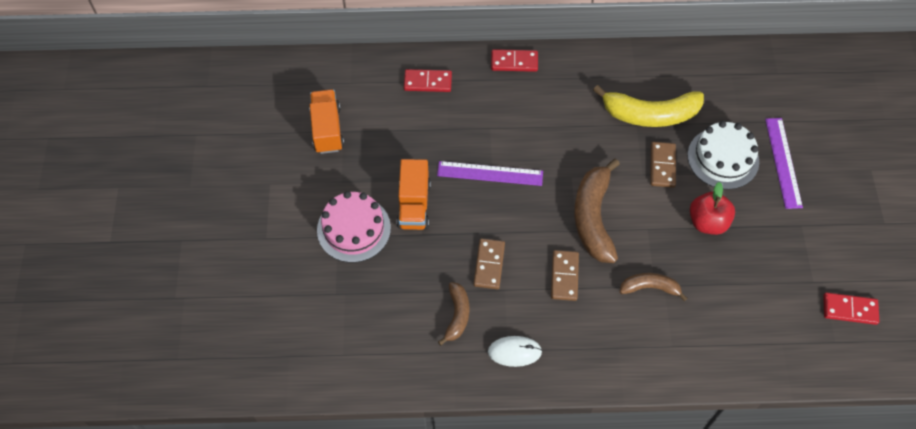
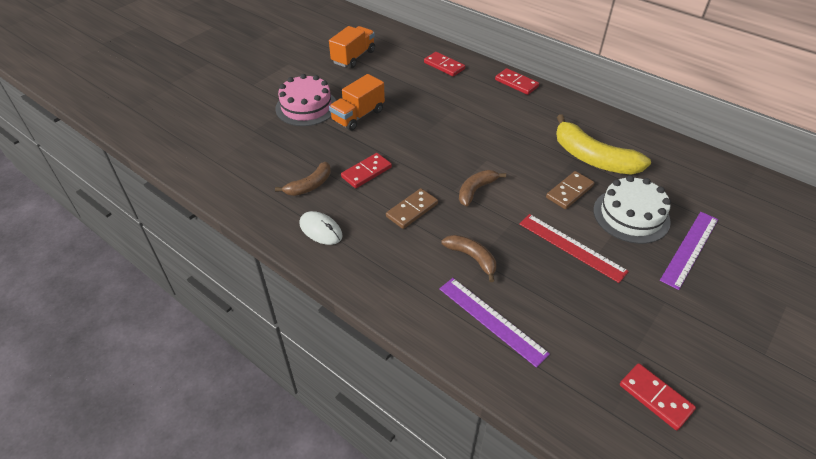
camera: 40 degrees right, 15 degrees down
purple ruler [437,161,543,186] -> purple ruler moved to [439,278,550,368]
brown domino [474,238,505,289] -> red domino [341,153,392,188]
brown banana [574,158,620,263] -> brown banana [459,170,506,207], size x0.56
red apple [690,182,735,235] -> red ruler [519,214,629,283]

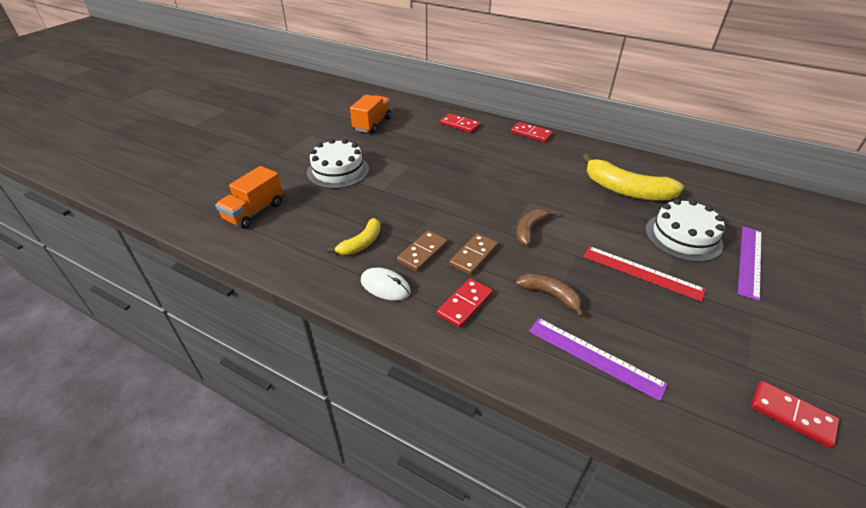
camera: 10 degrees left, 5 degrees down
pink cake [275,74,336,126] -> white cake [307,139,369,189]
brown banana [275,162,331,196] -> yellow banana [327,218,381,255]
orange truck [329,74,385,131] -> orange truck moved to [215,166,283,229]
red domino [341,153,392,188] -> red domino moved to [437,278,493,328]
brown domino [546,171,595,209] -> brown domino moved to [397,231,448,271]

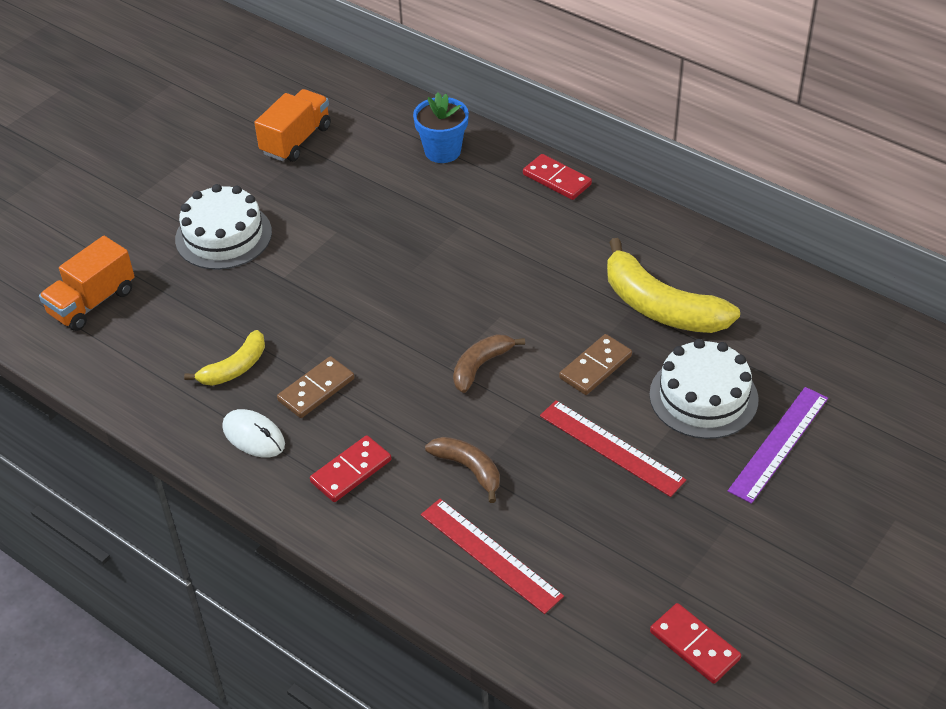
camera: 10 degrees right, 5 degrees up
red domino [440,113,480,133] -> blue flower pot [413,92,469,163]
brown domino [449,233,498,275] -> brown domino moved to [559,334,632,395]
purple ruler [529,318,668,401] -> red ruler [421,499,564,614]

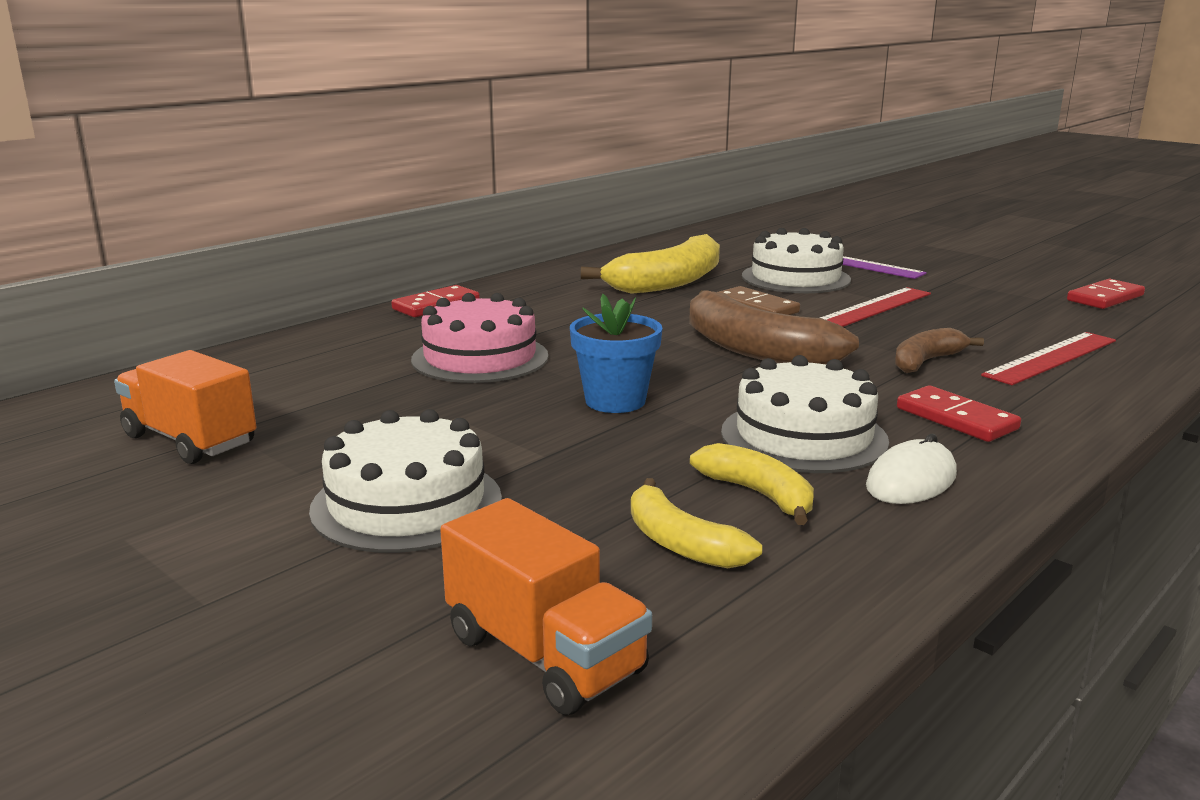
camera: 85 degrees left, 25 degrees down
brown domino [277,356,354,418] -> white cake [721,355,889,473]
blue flower pot [413,92,469,163] -> blue flower pot moved to [570,294,662,413]
brown banana [453,334,525,393] -> brown banana [689,290,859,364], size x1.80
none -> pink cake [411,293,548,383]
none -> yellow banana [631,478,762,568]

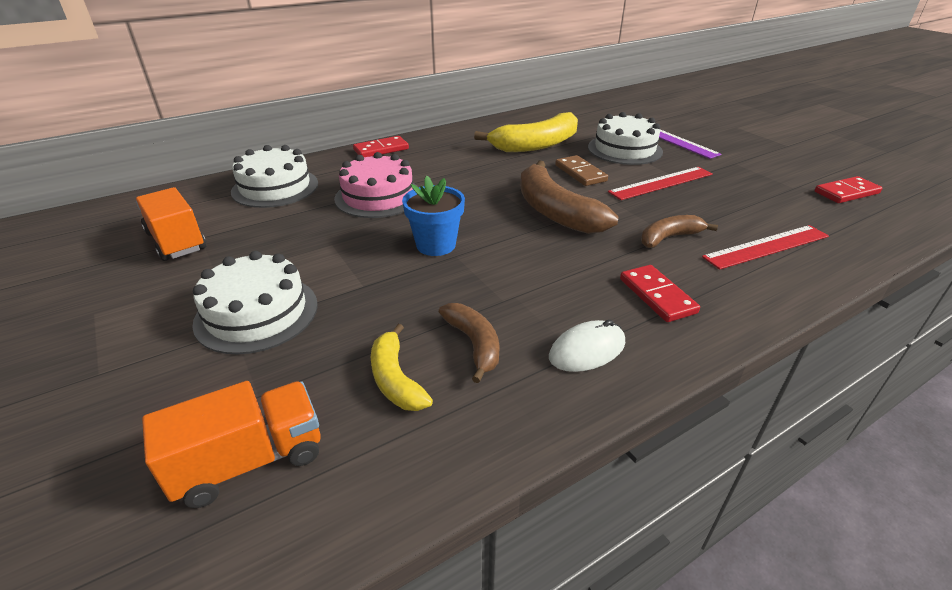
camera: 15 degrees right, 15 degrees up
orange truck [440,498,652,715] -> orange truck turned 90 degrees counterclockwise [142,381,321,508]
yellow banana [690,443,814,525] -> brown banana [439,303,500,383]
white cake [721,355,889,473] -> white cake moved to [231,145,318,208]

